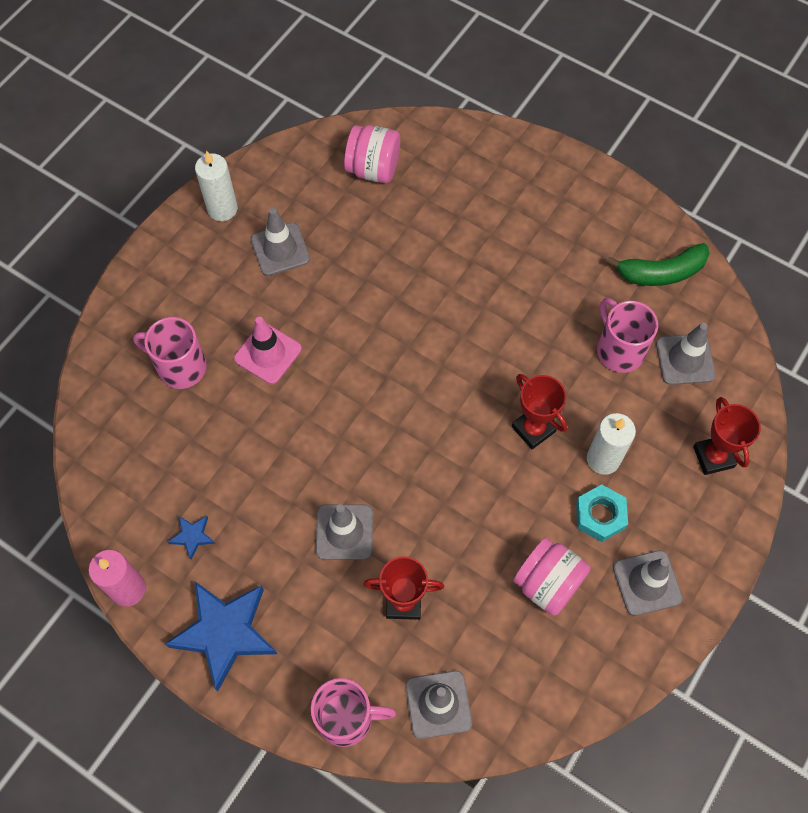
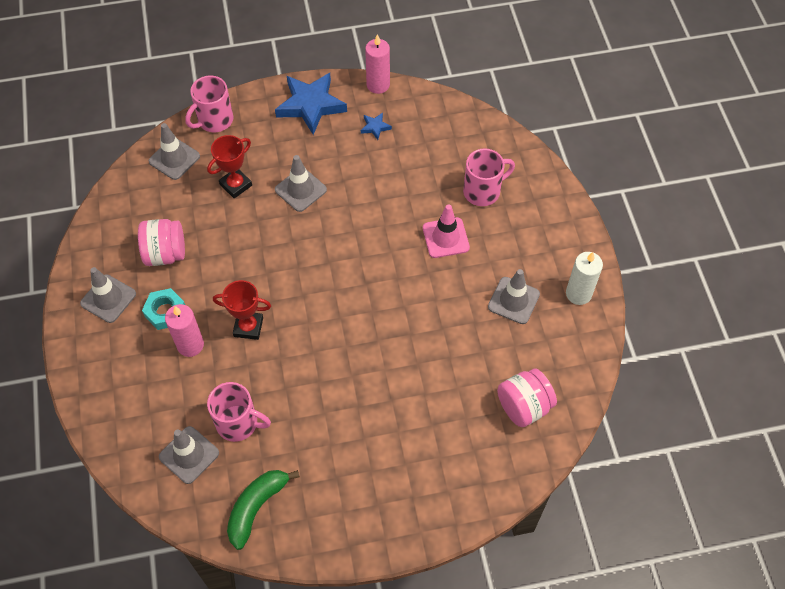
camera: 135 degrees right, 5 degrees down
white candle [587,413,636,475] -> pink candle [165,304,204,357]
red trophy [693,397,761,475] -> none

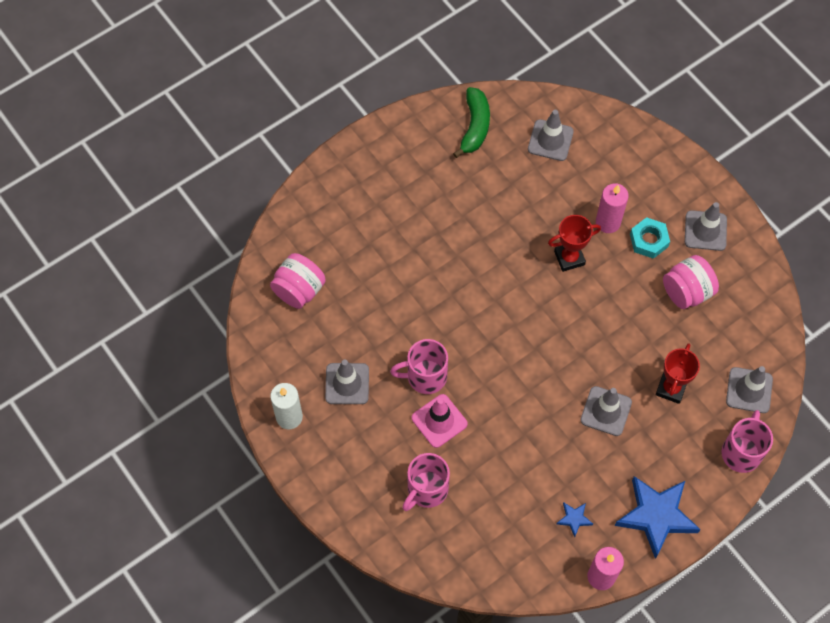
camera: 155 degrees right, 5 degrees up
pink mug [207,382,271,442] -> pink mug moved to [390,339,448,394]

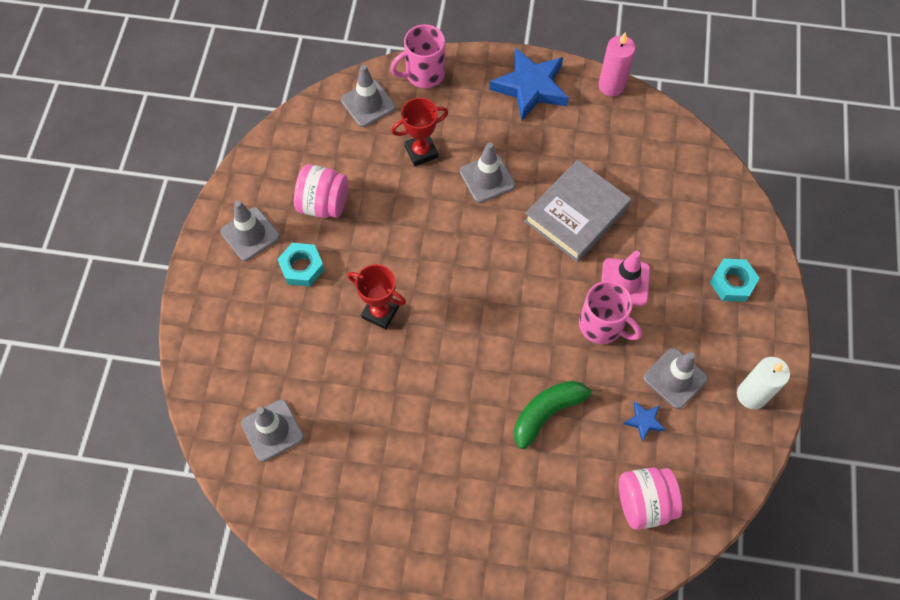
camera: 135 degrees left, 0 degrees up
pink mug [402,453,450,511] -> none
green banana [453,87,490,158] -> green banana moved to [514,381,602,449]
blue star [557,502,593,537] -> blue star moved to [624,401,665,441]
pink candle [596,183,629,233] -> none
none -> grey book [524,160,631,262]
none -> turquoise nut [710,259,760,302]

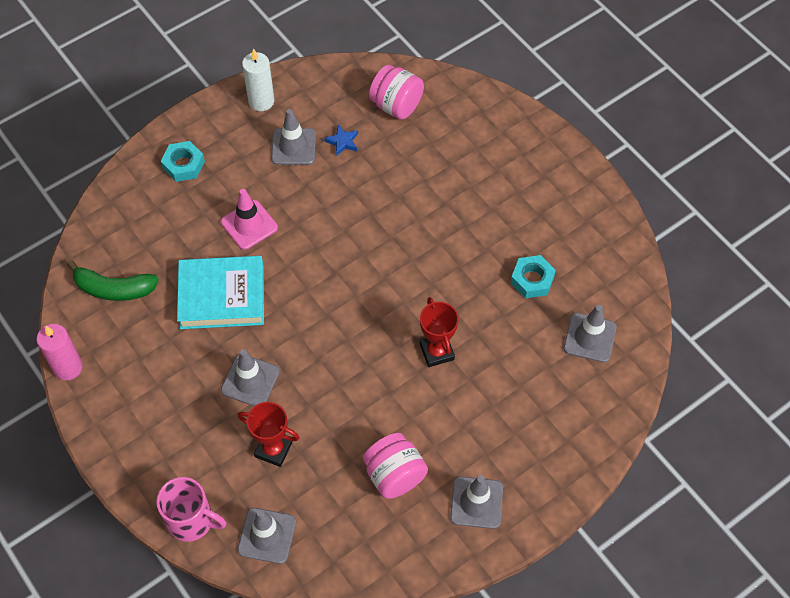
camera: 135 degrees left, 5 degrees down
turquoise nut [277,243,325,287] -> turquoise nut moved to [511,255,556,298]
blue star [489,47,569,121] -> none
green banana [514,381,602,449] -> green banana moved to [67,260,159,301]
grey book [524,160,631,262] -> turquoise book [177,256,264,329]
pink mug [579,281,642,344] -> none

